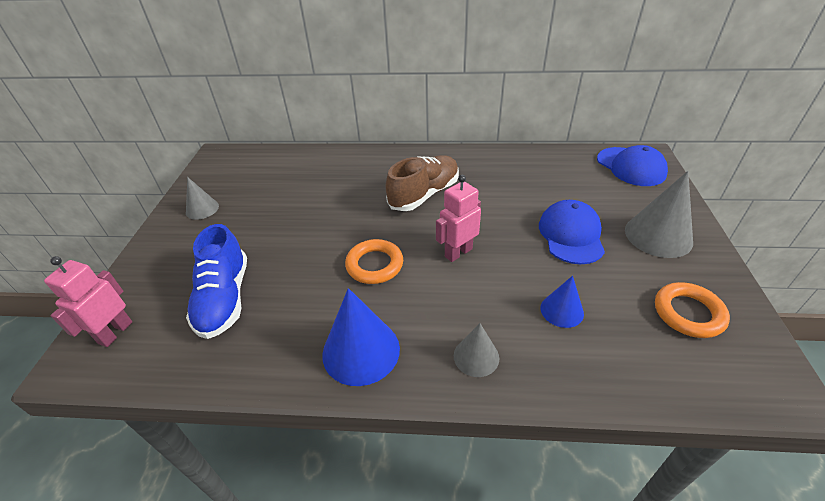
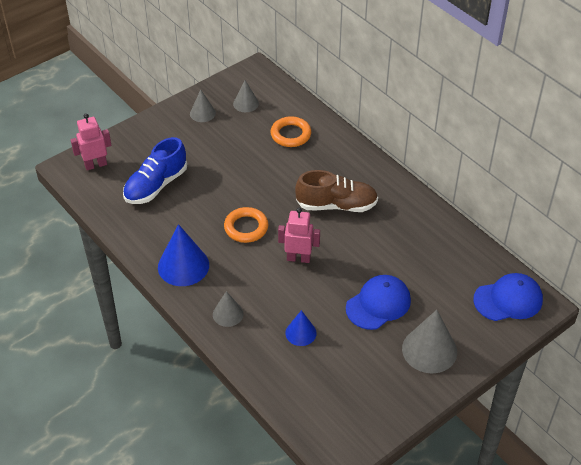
camera: 45 degrees right, 5 degrees up
blue cap [597,145,668,186] -> blue cap turned 120 degrees counterclockwise [473,273,543,321]
orange ring [655,282,730,338] -> orange ring moved to [271,116,311,147]
none -> grey cone [233,80,259,112]

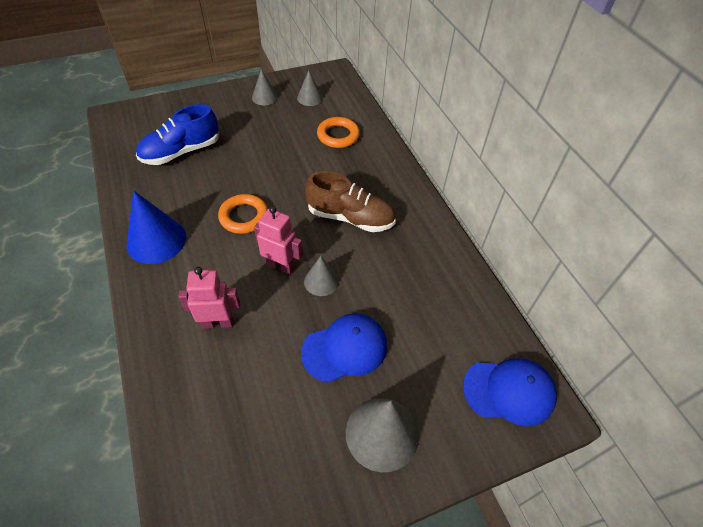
camera: 15 degrees right, 5 degrees up
pink robot [71,113,112,170] -> pink robot moved to [179,267,240,329]
grey cone [213,291,243,327] -> grey cone moved to [304,256,339,296]
blue cone [285,310,317,346] -> none

